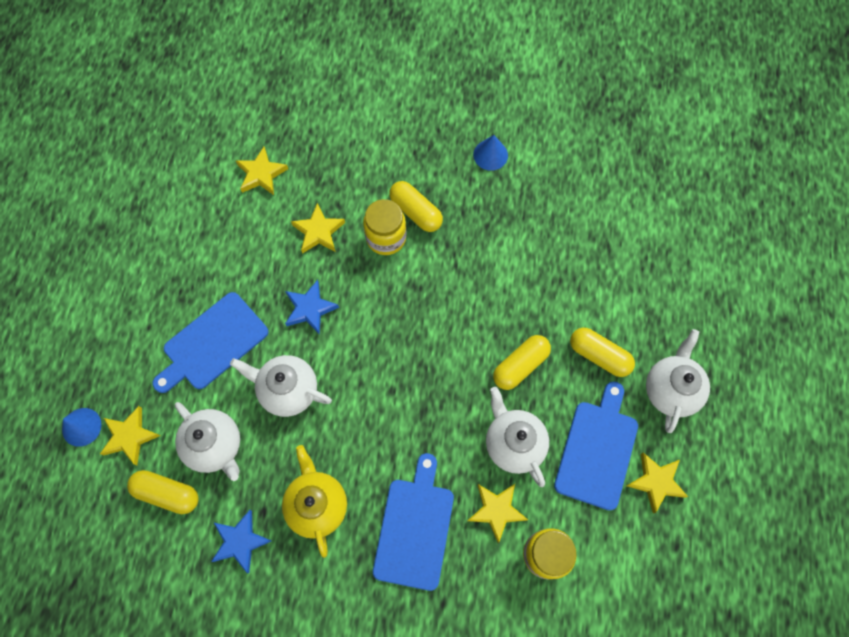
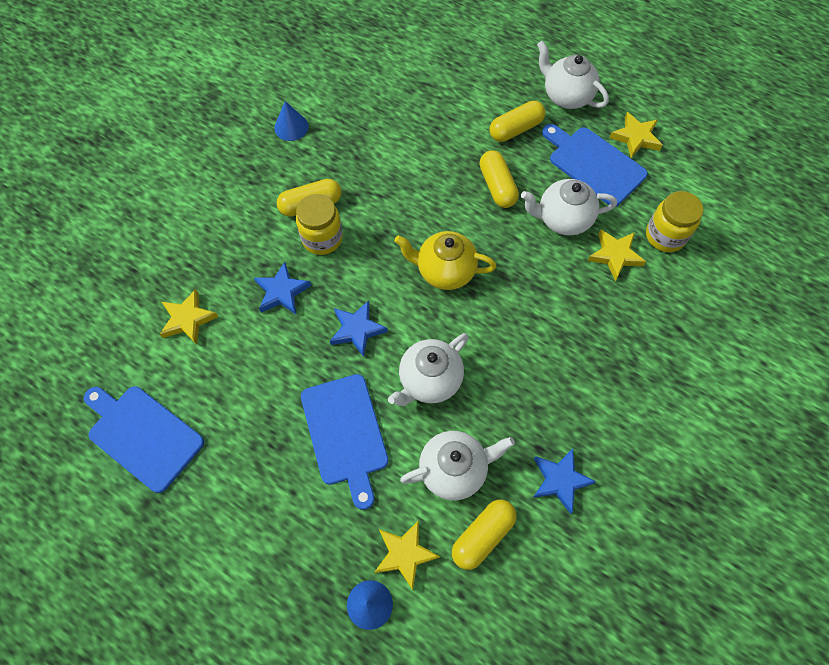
camera: 65 degrees left, 5 degrees down
yellow teapot [282,445,347,558] -> yellow teapot moved to [395,231,497,290]
yellow star [291,203,345,254] -> blue star [254,262,311,314]
blue cutting board [373,453,454,591] -> blue cutting board moved to [84,386,204,493]

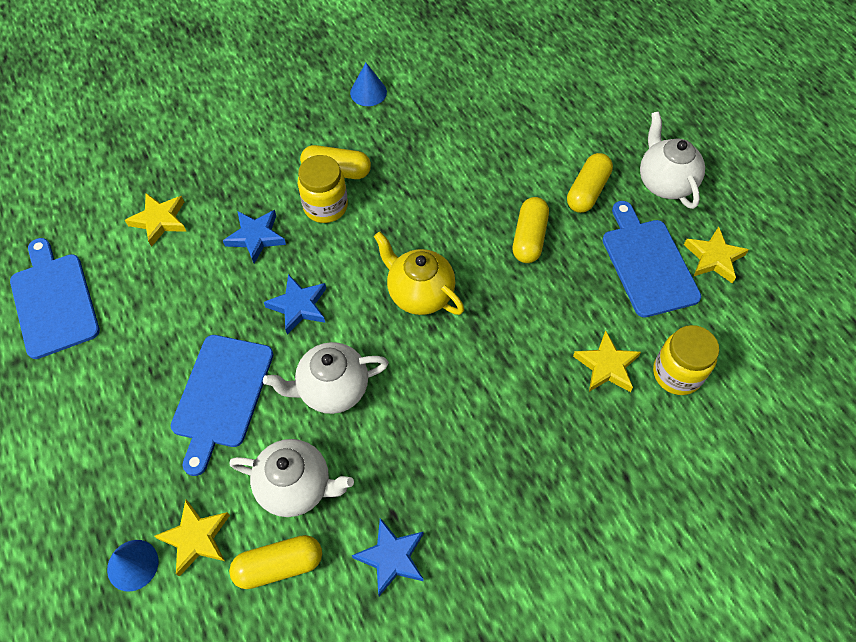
camera: 30 degrees right, 5 degrees down
yellow capsule [489,101,546,142] -> yellow capsule turned 60 degrees counterclockwise [567,153,613,213]
white teapot [521,179,617,236] -> none

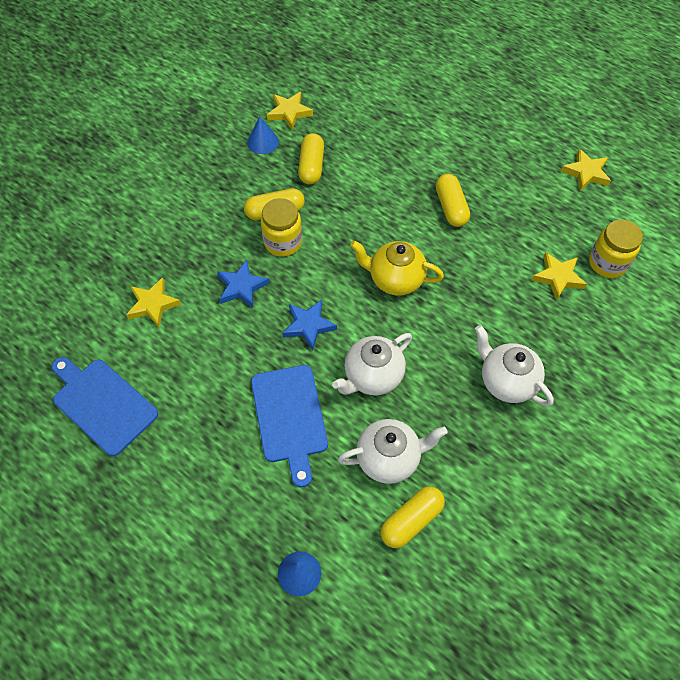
camera: 25 degrees left, 0 degrees up
yellow star [154,500,230,577] -> yellow star moved to [267,92,313,130]
blue star [352,518,424,596] -> none
yellow capsule [567,153,613,213] -> yellow capsule moved to [298,133,324,184]
blue cutting board [602,201,701,318] -> none
white teapot [640,111,705,209] -> white teapot moved to [475,325,554,407]

